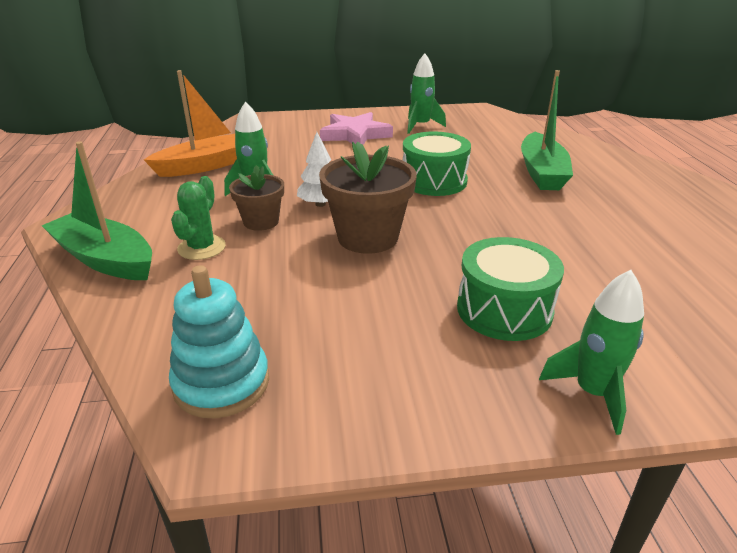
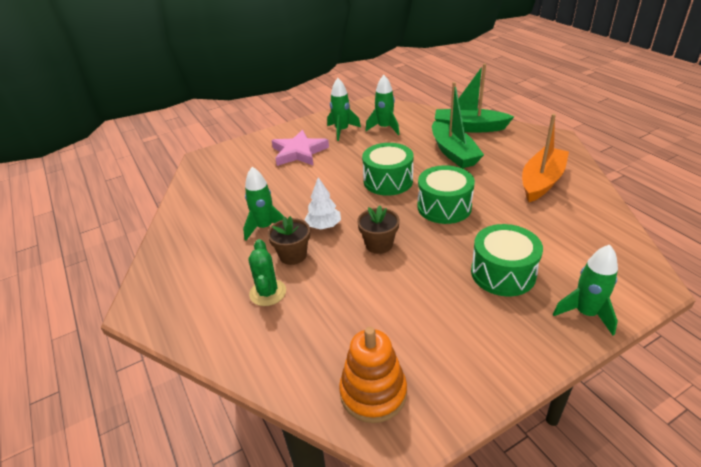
camera: 20 degrees left, 5 degrees up
green boat [42,141,152,280] -> green boat moved to [435,63,514,133]
orange boat [144,70,237,177] -> orange boat moved to [522,114,569,202]
turquoise stacking toy [169,265,269,418] -> orange stacking toy [339,327,407,423]
brown flower pot [319,142,417,254] -> brown flower pot [357,205,400,254], size x0.60
none -> green rocket [365,75,400,135]
none -> green drum [417,165,475,224]

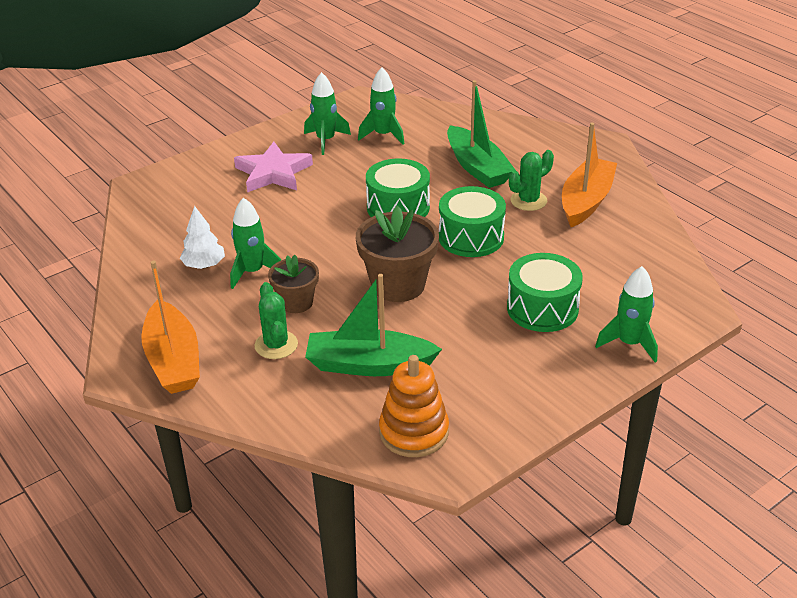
camera: 10 degrees left, 0 degrees up
white tree [305,177,341,230] -> white tree moved to [180,206,225,269]
brown flower pot [357,205,400,254] -> brown flower pot [356,206,439,302], size x1.65
green boat [435,63,514,133] -> green boat moved to [305,274,442,376]
none -> orange boat [141,261,200,394]
none -> green cactus [509,150,554,211]

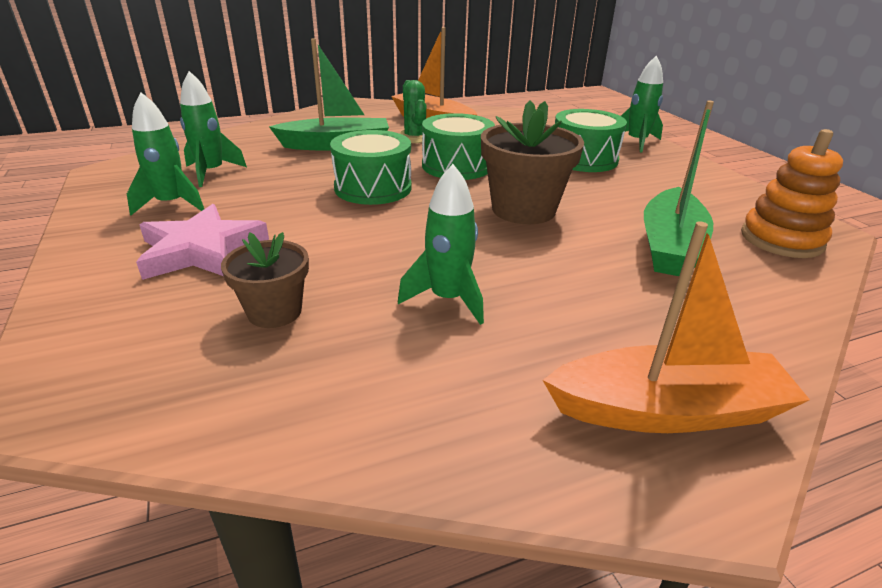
camera: 75 degrees left, 5 degrees down
white tree [180,206,225,269] -> none
green cactus [255,282,298,359] -> none
brown flower pot [268,255,319,313] -> brown flower pot moved to [221,232,309,328]

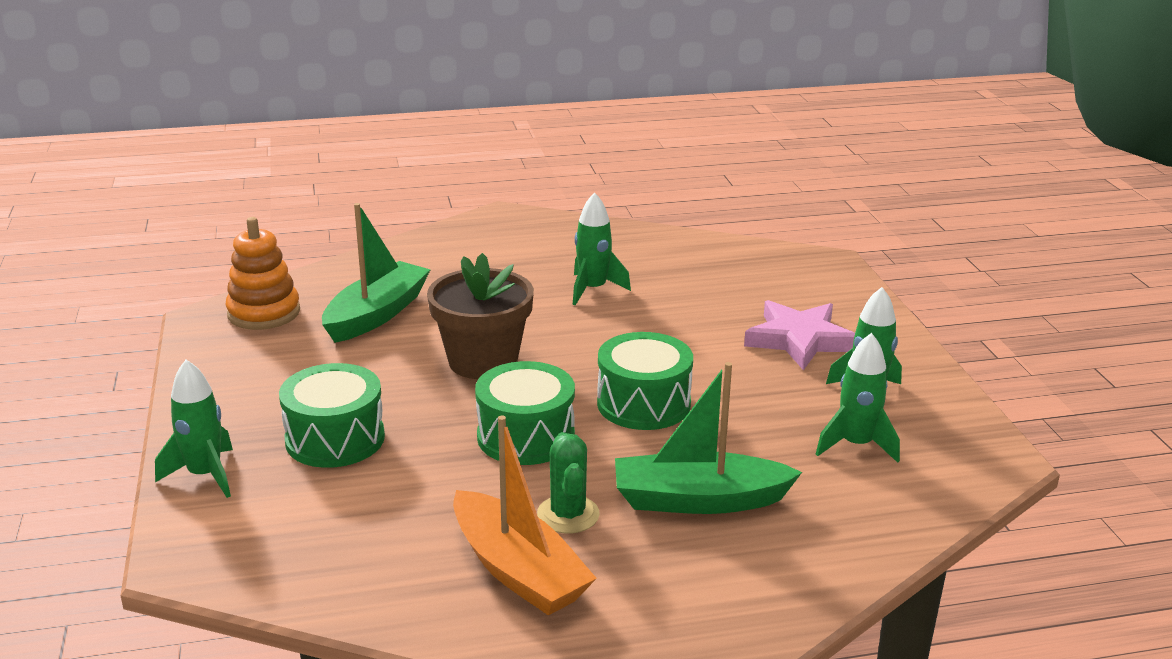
camera: 170 degrees left, 5 degrees down
brown flower pot [221,232,309,328] -> none
orange boat [543,221,810,433] -> none

